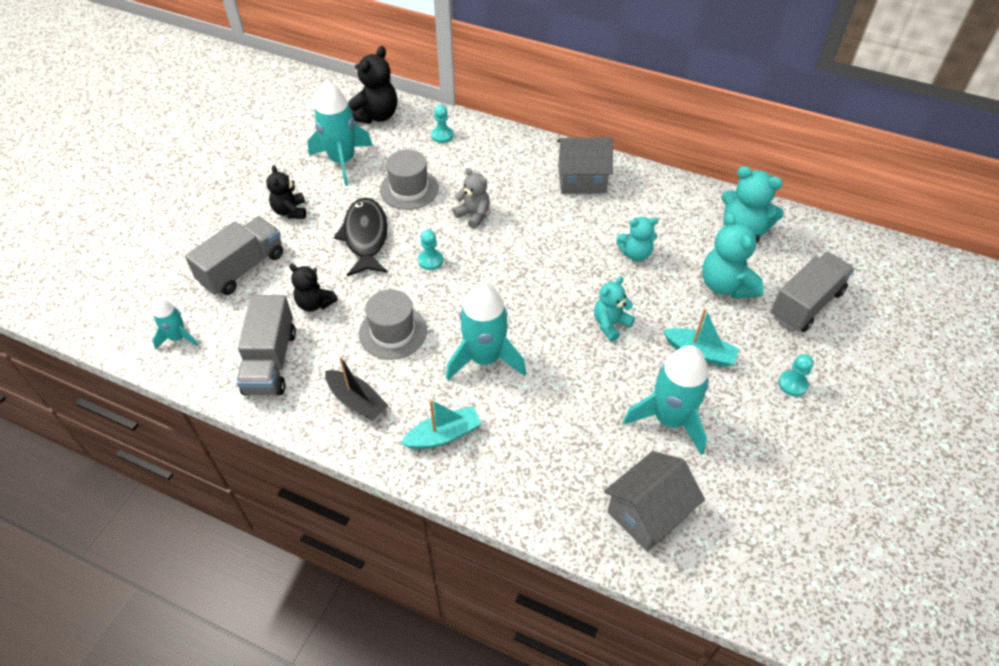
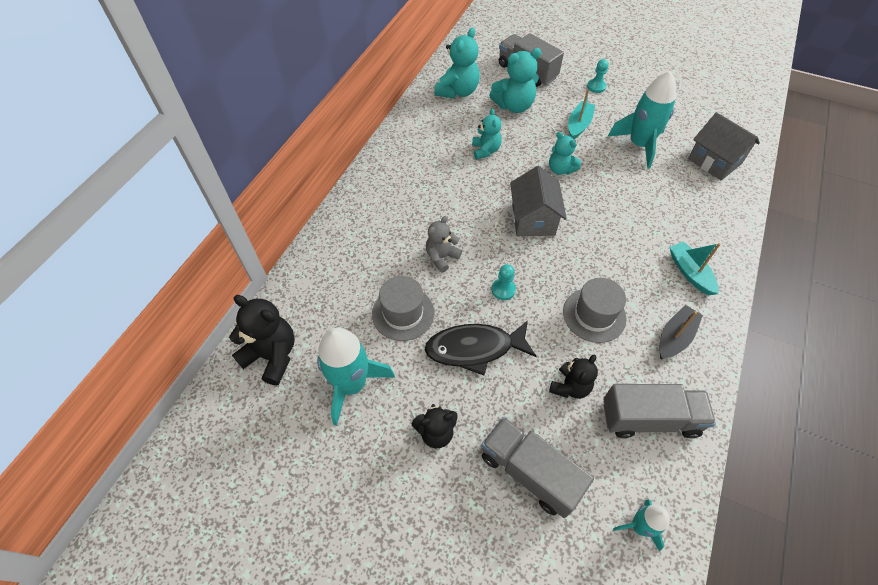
camera: 90 degrees left, 5 degrees up
turquoise pawn [431,105,454,143] -> none
turquoise rocket [446,282,526,380] -> none
grey house [557,137,613,194] -> grey house moved to [510,166,567,236]

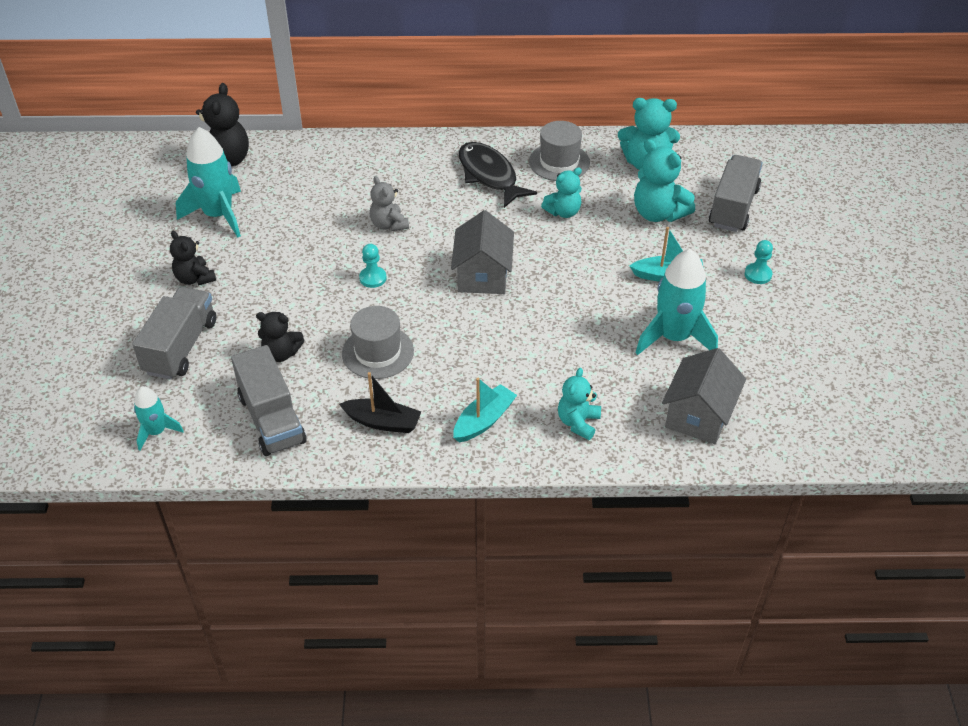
camera: 65 degrees right, 10 degrees down
grey hat [372,276,434,341] -> grey hat moved to [529,121,590,181]
black fish [425,320,537,375] -> black fish moved to [459,142,537,208]
grey teddy bear [426,216,462,273] -> grey teddy bear turned 135 degrees counterclockwise [370,176,409,231]
grey house [510,166,567,236] -> grey house turned 60 degrees counterclockwise [451,210,514,294]
turquoise teddy bear [549,132,581,175] -> turquoise teddy bear moved to [558,368,601,440]

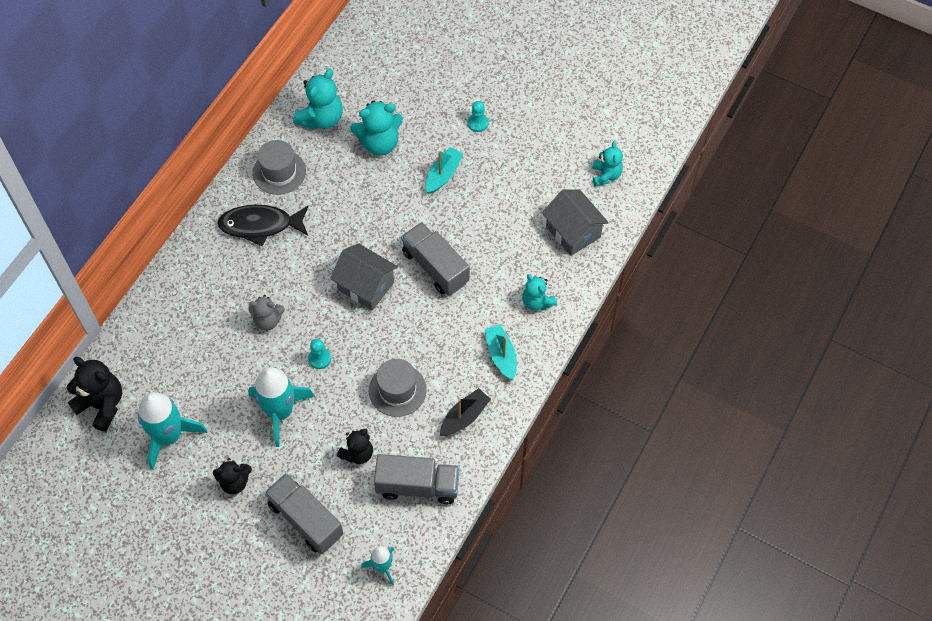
camera: 60 degrees left, 15 degrees up
turquoise teddy bear [541,167,582,218] -> turquoise teddy bear moved to [592,141,623,187]
turquoise rocket [636,249,718,355] -> turquoise rocket moved to [248,367,315,447]
grey truck [709,155,762,232] -> grey truck moved to [401,222,470,295]

